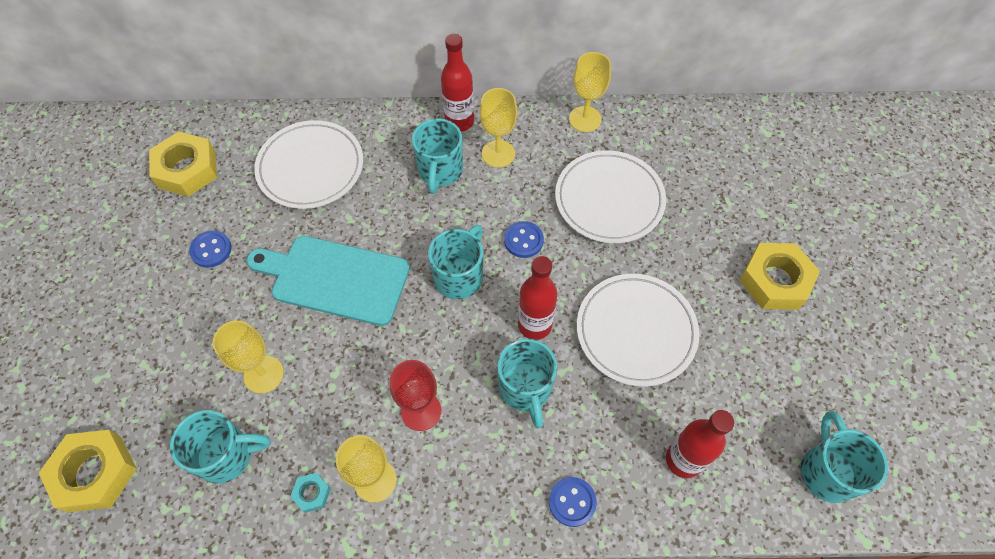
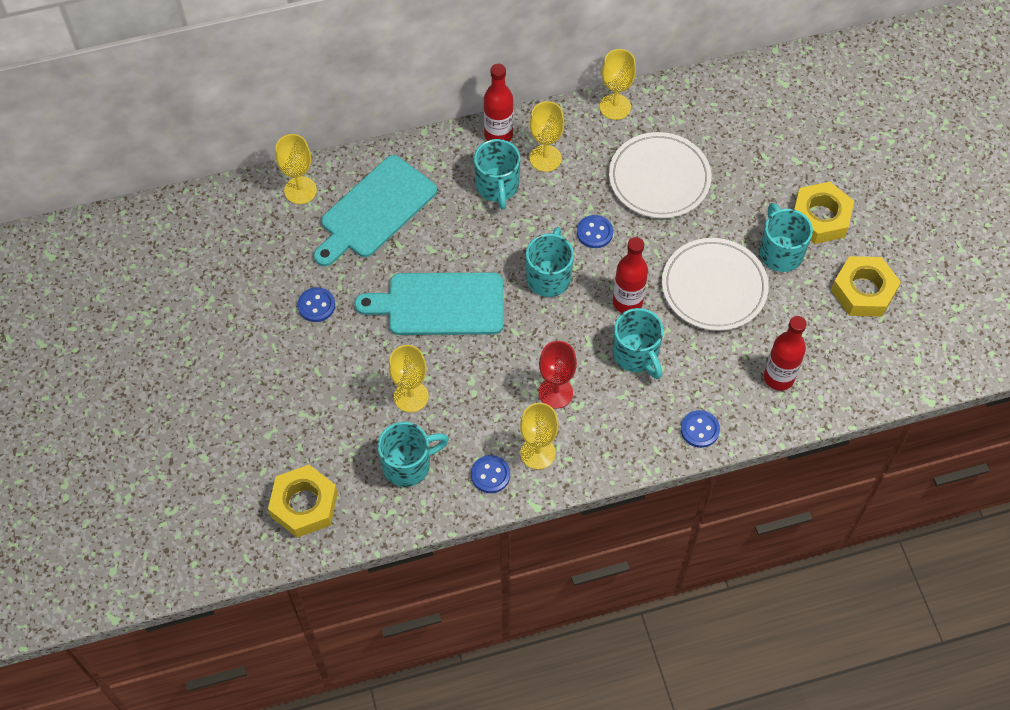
camera: 15 degrees left, 0 degrees up
yellow nut [149,131,217,197] -> yellow nut moved to [831,256,901,317]
white plate [254,120,363,209] -> turquoise cutting board [314,155,437,267]
turquoise nut [290,473,331,513] -> blue button [471,455,510,493]
turquoise mug [801,411,888,503] -> turquoise mug moved to [759,203,813,272]
none -> yellow goblet [275,134,317,204]

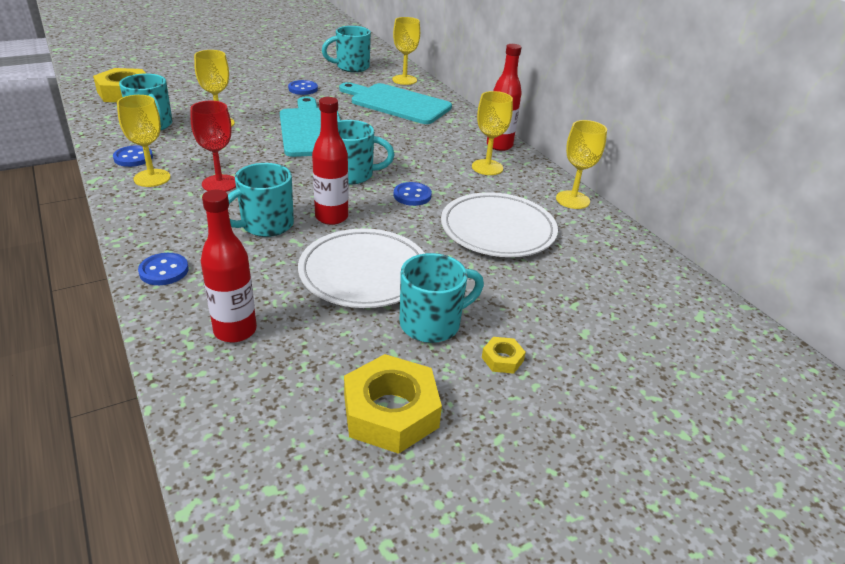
camera: 75 degrees right, 25 degrees down
turquoise mug [474,139,520,210] -> turquoise mug moved to [322,26,371,72]
yellow nut [794,182,854,244] -> yellow nut [482,337,526,374], size x0.46

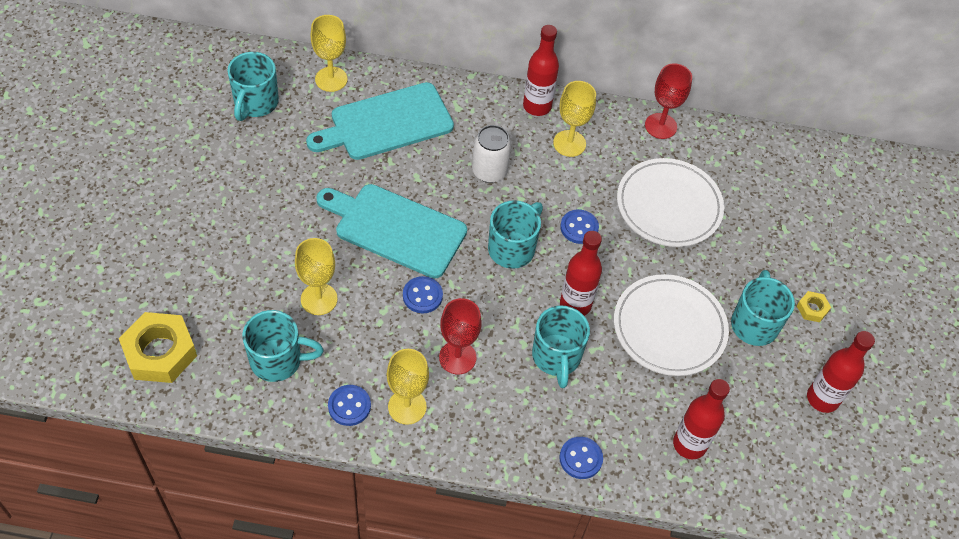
camera: 55 degrees left, 20 degrees up
blue button [288,80,318,95] -> blue button moved to [403,276,443,313]
yellow nut [344,354,442,454] -> red bottle [807,331,875,413]
yellow goblet [556,120,607,209] -> red goblet [645,63,692,139]
none -> white can [472,125,511,183]

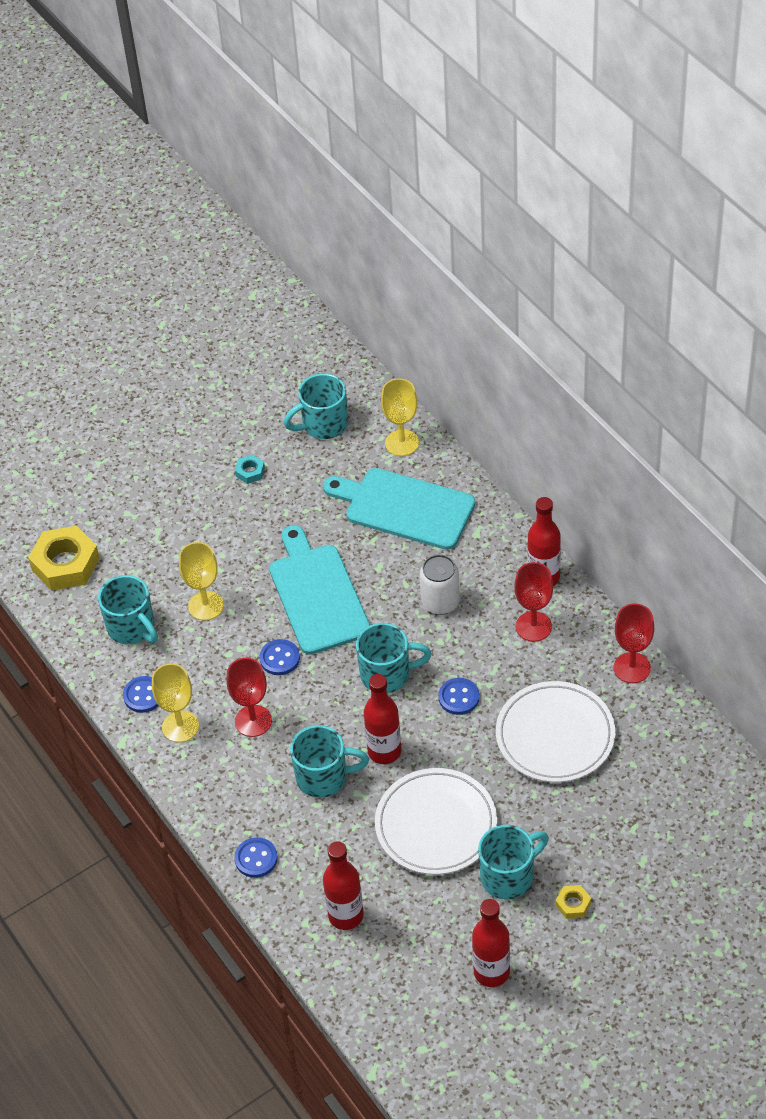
camera: 55 degrees right, 5 degrees down
turquoise mug [532,305,590,388] -> turquoise mug turned 135 degrees counterclockwise [290,725,369,798]
yellow goblet [553,81,596,157] -> red goblet [514,562,553,642]
none -> turquoise nut [235,455,265,484]

